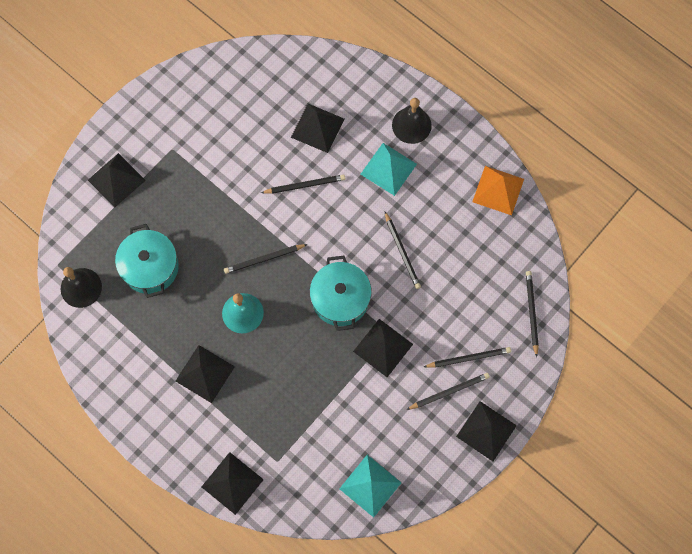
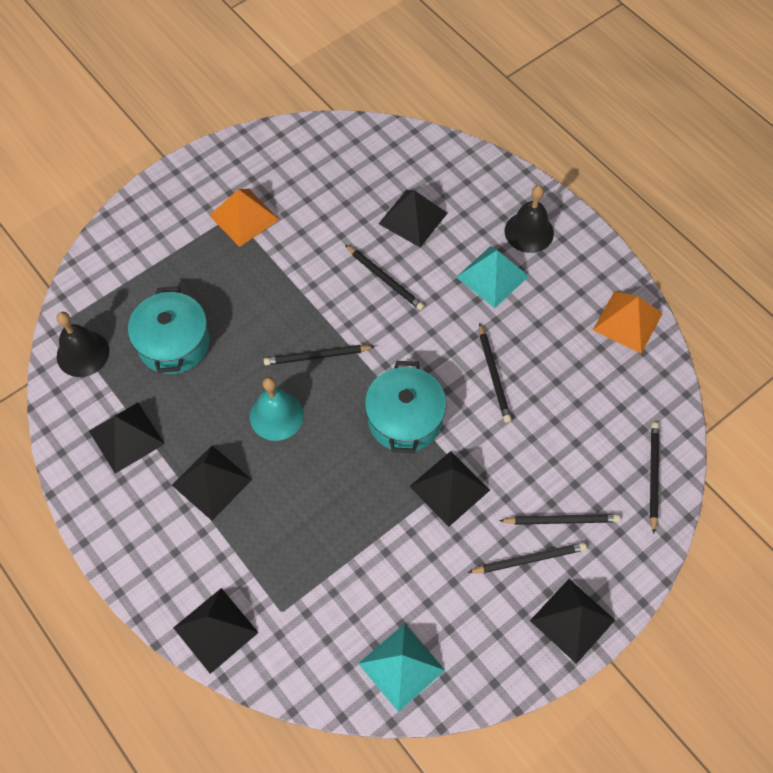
camera: 10 degrees right, 10 degrees down
black pyramid [88,153,146,207] -> black pyramid moved to [89,403,165,474]
black pencil [261,175,345,194] -> black pencil turned 45 degrees clockwise [345,245,424,310]
none -> orange pyramid [209,189,279,247]

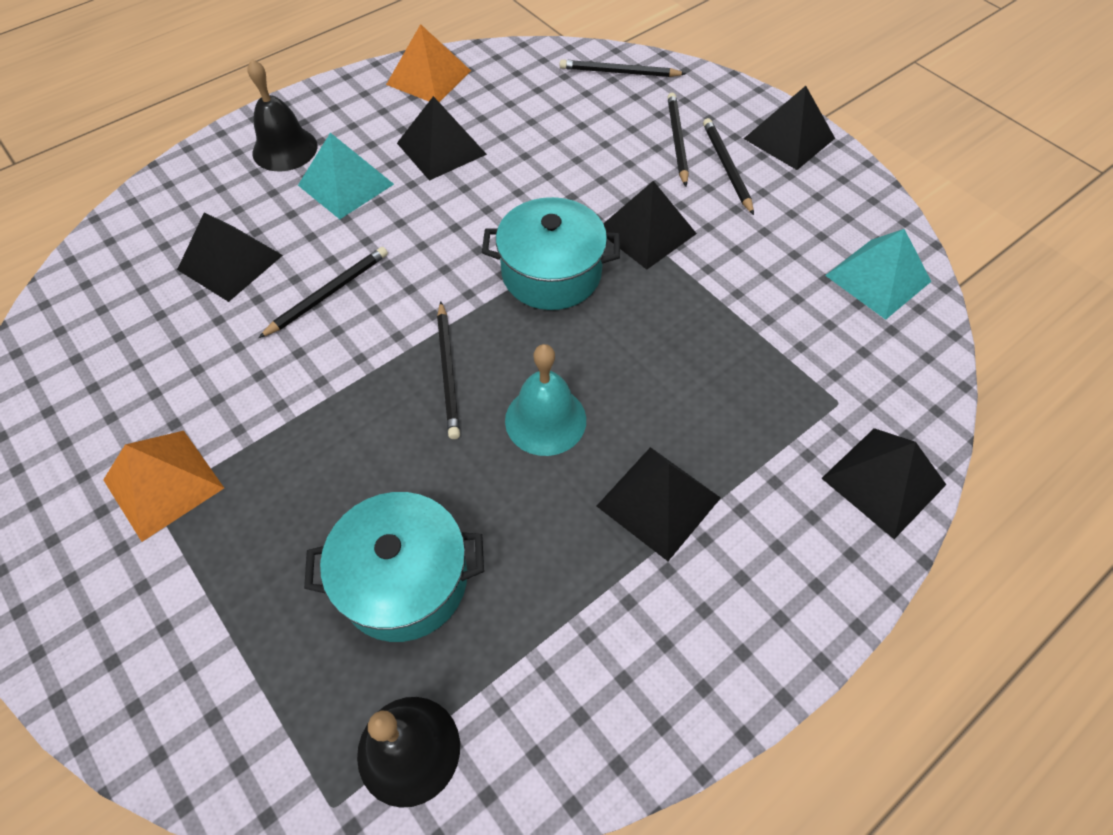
camera: 90 degrees left, 5 degrees down
black pyramid [89,403,165,474] -> black pyramid moved to [397,96,487,181]
black pencil [479,323,512,423] -> none

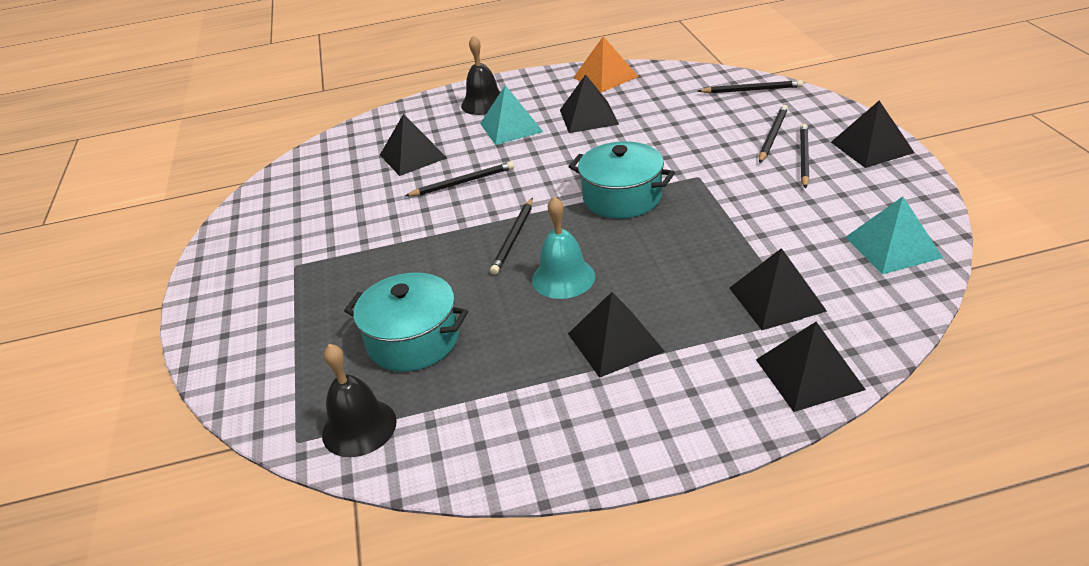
camera: 30 degrees right, 20 degrees down
orange pyramid [103,431,224,542] -> none
black pencil [560,59,686,77] -> black pencil turned 150 degrees clockwise [698,80,803,94]
black pyramid [603,181,697,270] -> black pyramid moved to [729,248,827,330]

